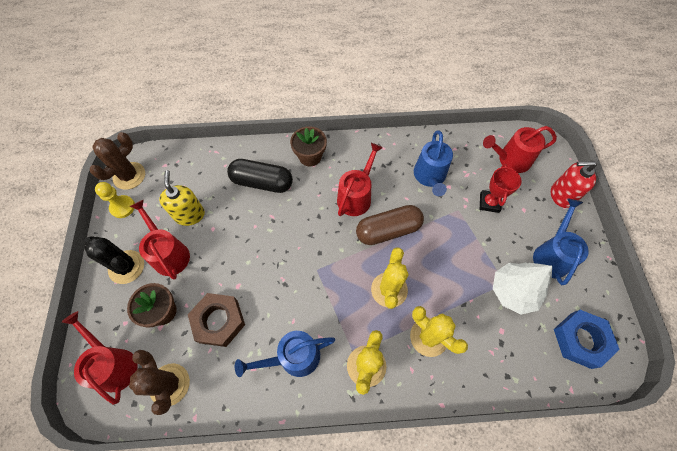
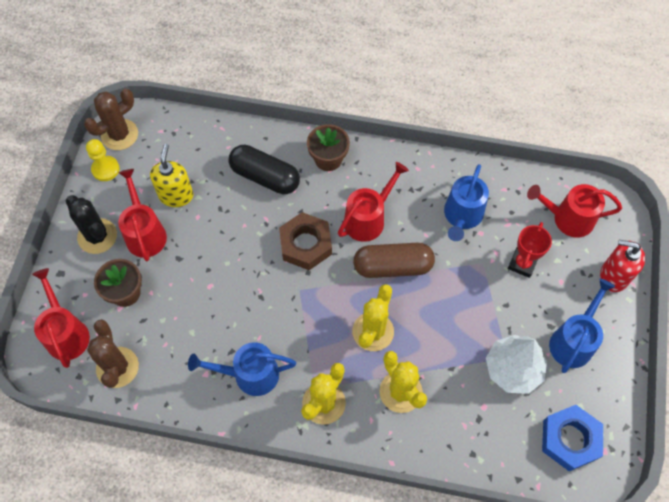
camera: 15 degrees right, 0 degrees up
brown nut [188,293,245,347] -> brown nut moved to [279,212,332,270]

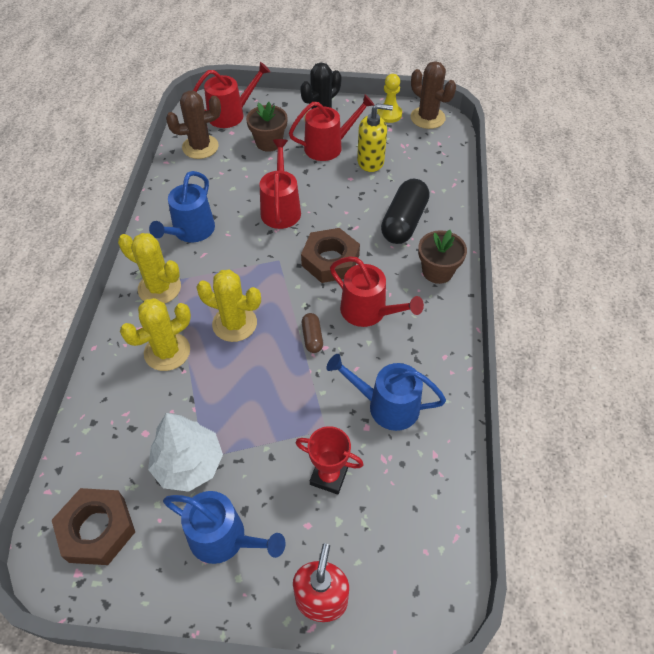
camera: 85 degrees right, 10 degrees down
blue watering can [188,342,296,396] -> blue watering can turned 150 degrees counterclockwise [149,171,215,243]
brown capsule [353,243,435,278] -> brown capsule [302,313,323,353], size x0.49
red watering can [527,184,622,238] -> red watering can moved to [260,139,301,229]
blue nut [542,405,603,471] -> brown nut [52,488,135,565]

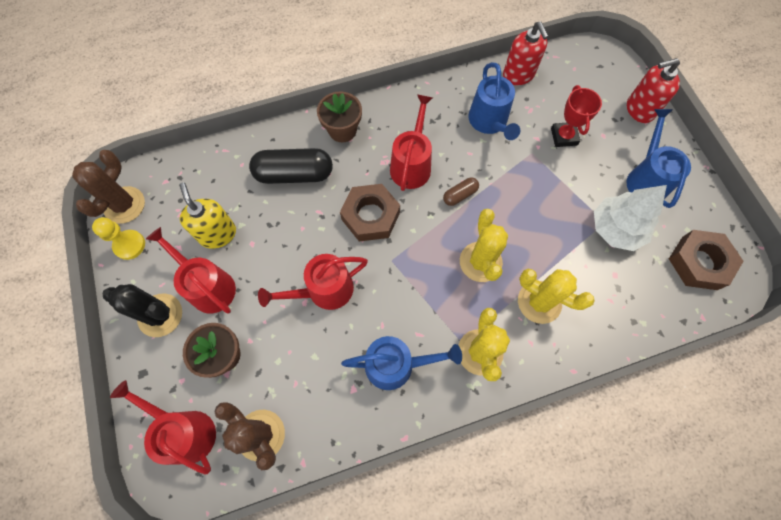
camera: 115 degrees left, 15 degrees up
none -> red soap dispenser [503,22,549,85]

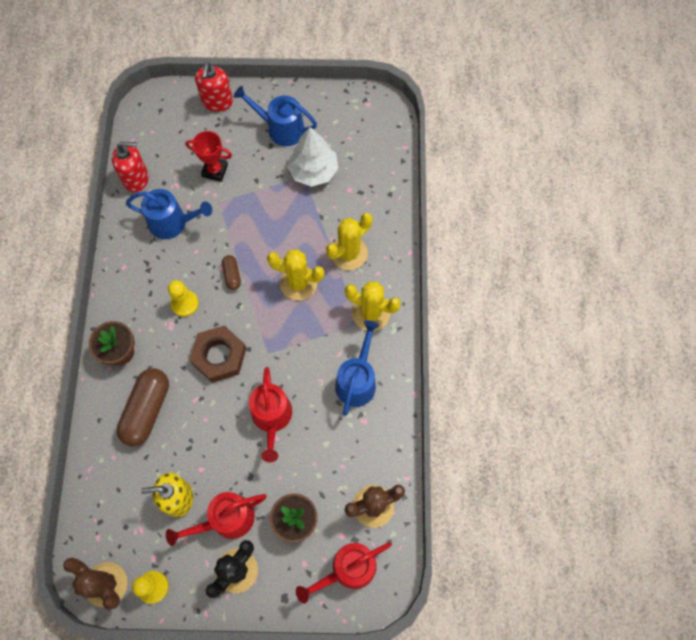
camera: 70 degrees left, 0 degrees up
black capsule [249,148,333,184] -> brown capsule [117,368,169,447]
red watering can [390,94,433,191] -> yellow pawn [168,280,199,317]
brown nut [669,230,744,290] -> none

